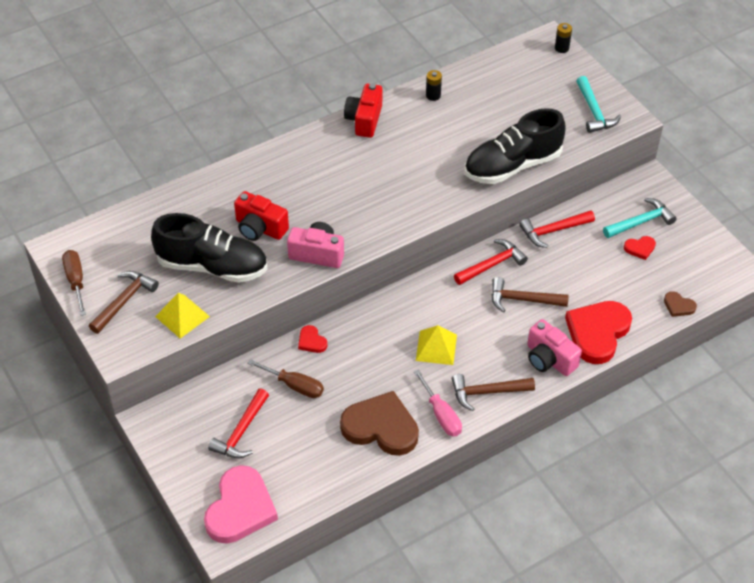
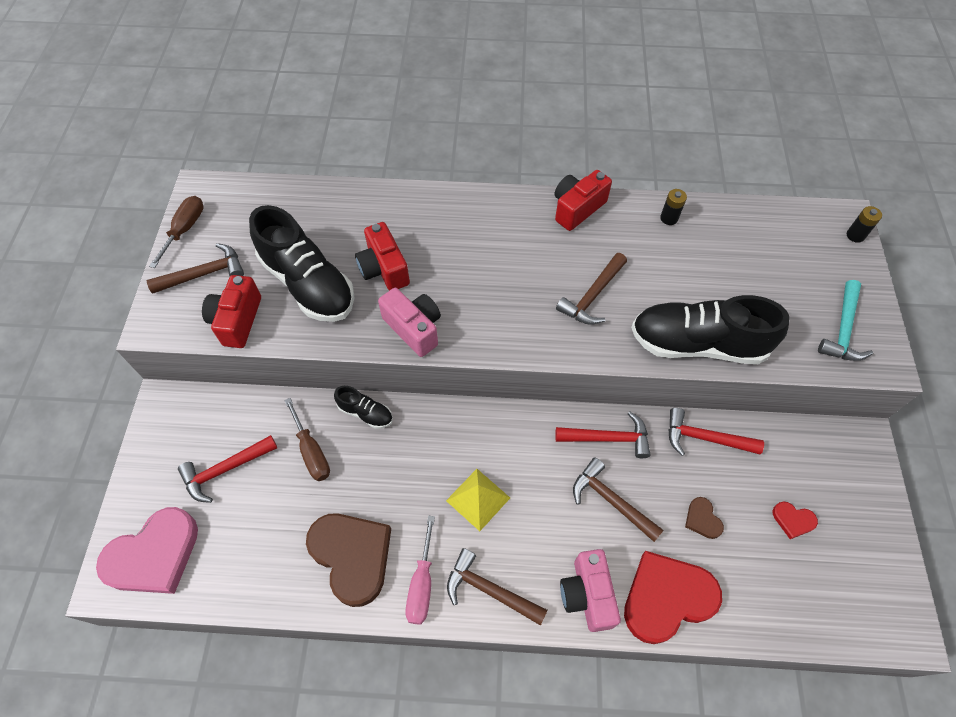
camera: 35 degrees right, 10 degrees up
yellow pyramid [155,293,210,339] -> red camera [202,275,261,348]
red heart [298,325,327,353] -> black shoe [334,386,393,429]
turquoise hammer [603,198,677,238] -> none
brown heart [664,291,697,317] -> brown heart moved to [685,497,724,539]
none -> brown hammer [556,253,627,325]

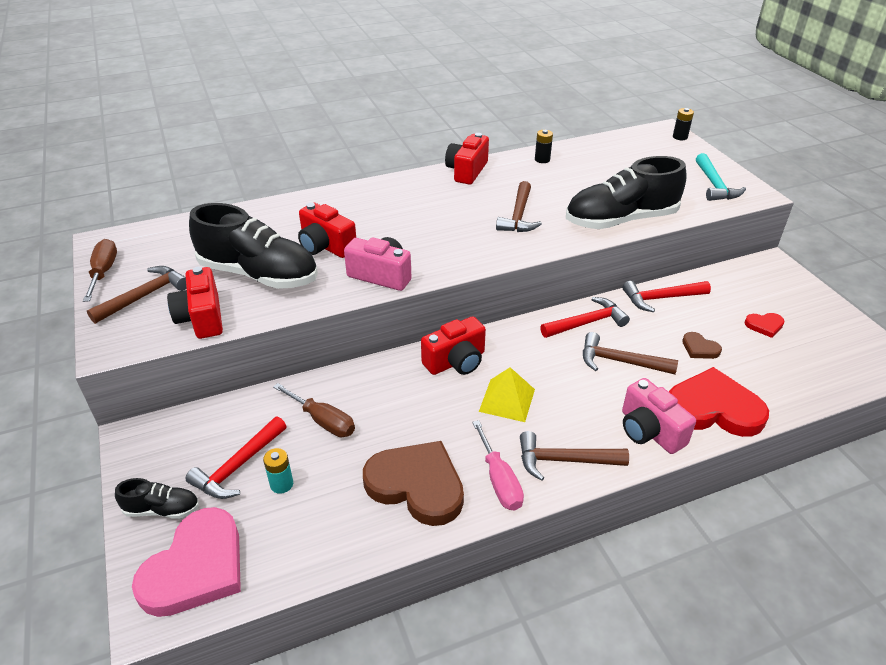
camera: 25 degrees left, 20 degrees down
black shoe [334,386,393,429] -> black shoe moved to [115,478,199,519]
red heart [624,551,722,644] -> red heart turned 60 degrees clockwise [669,367,769,437]
none -> turquoise battery [263,448,293,494]
none -> red camera [421,316,486,375]

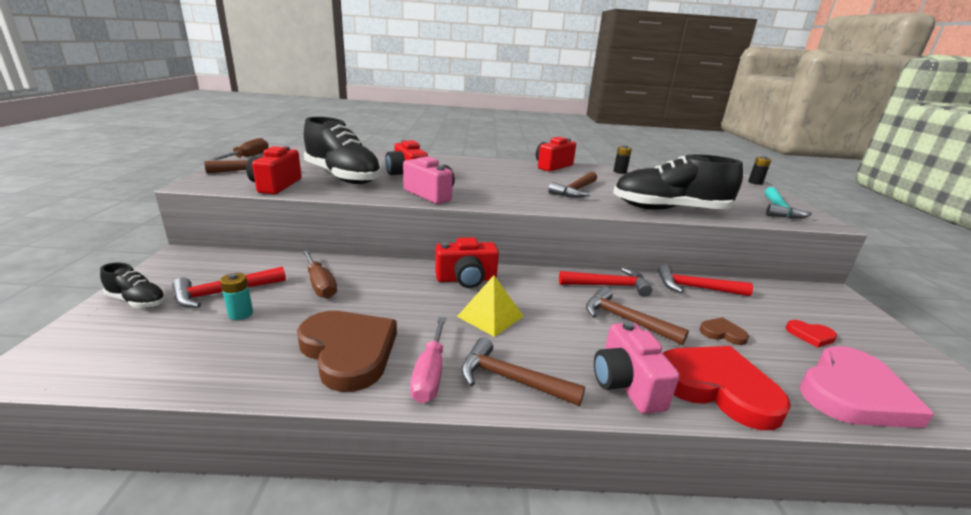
camera: 20 degrees right, 15 degrees down
pink heart [132,507,241,617] -> pink heart moved to [800,346,934,428]
brown heart [682,332,722,359] -> brown heart turned 135 degrees clockwise [699,317,749,345]

